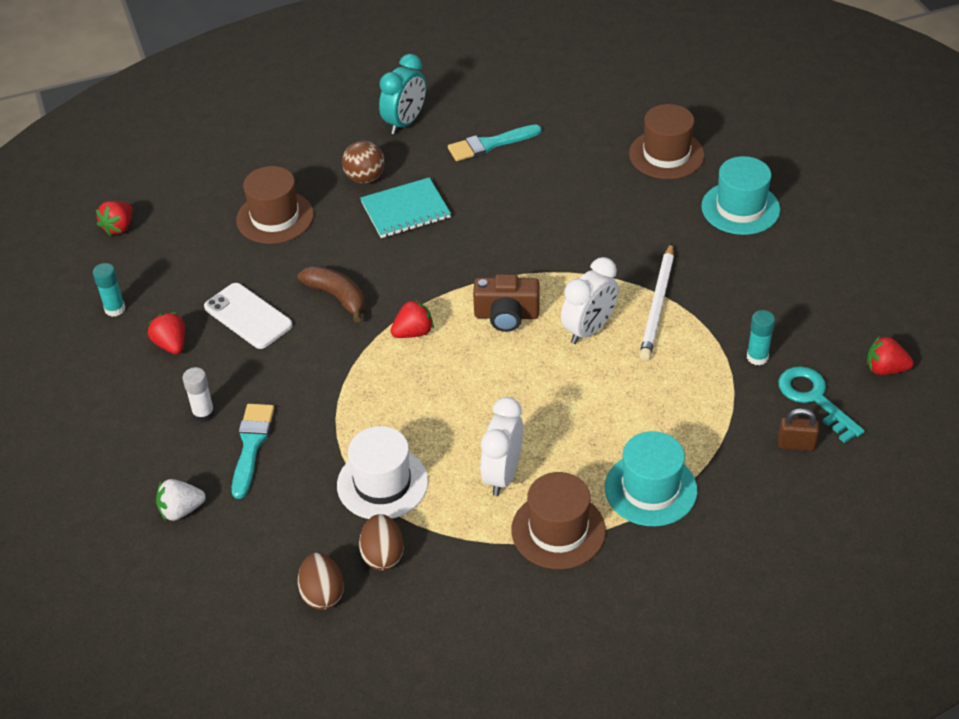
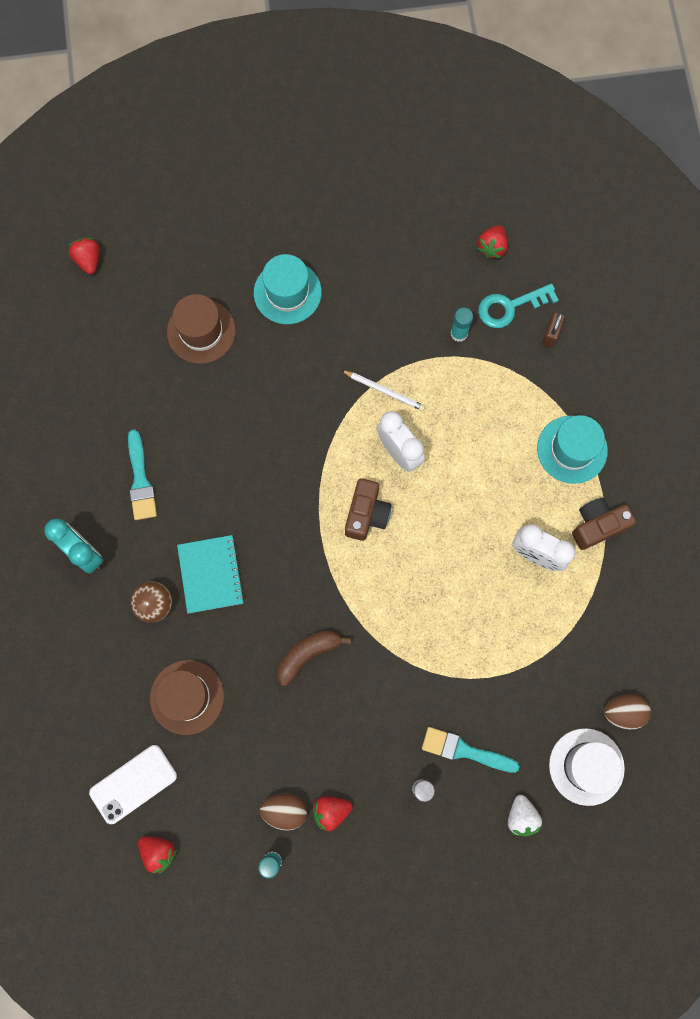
camera: 80 degrees left, 30 degrees up
white phone [204,283,293,349] -> white phone moved to [89,745,177,824]
white hat [337,426,428,519] -> white hat moved to [549,728,625,806]
brown egg [359,514,404,570] -> brown egg moved to [260,793,307,831]
red strawberry [390,299,434,338] -> red strawberry moved to [69,238,100,274]
brown hat [511,472,606,569] -> brown camera [572,498,636,550]
white pencil [639,243,674,361] -> white pencil [341,370,425,411], size x0.67

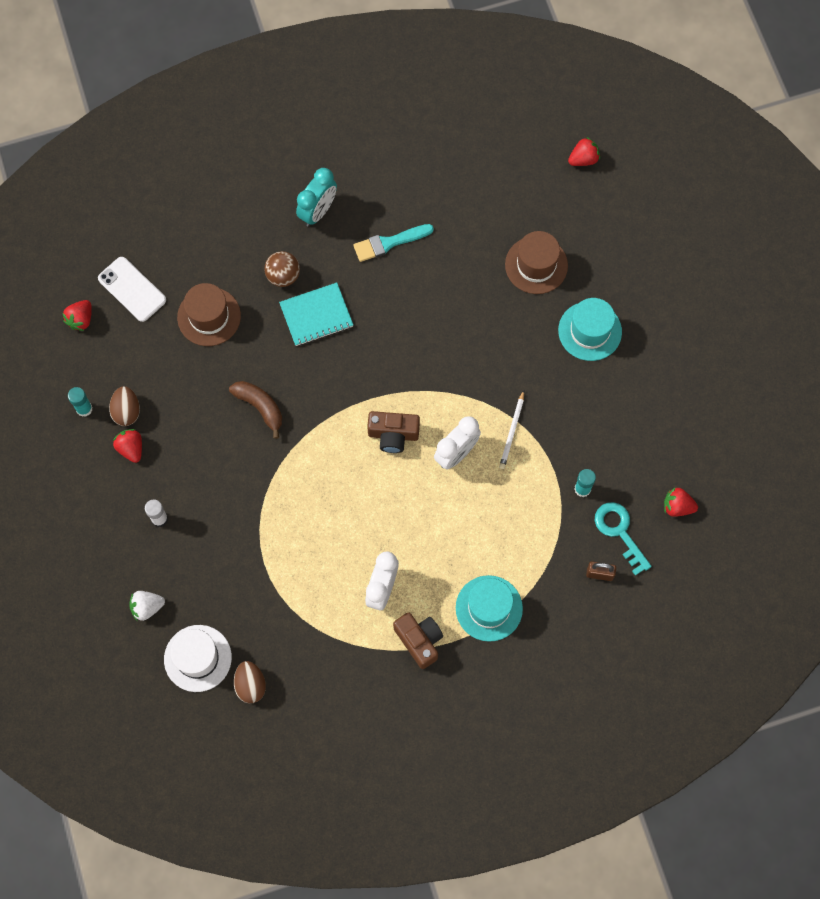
camera: 80 degrees right, 5 degrees down
turquoise brush [422,727,520,773] -> none

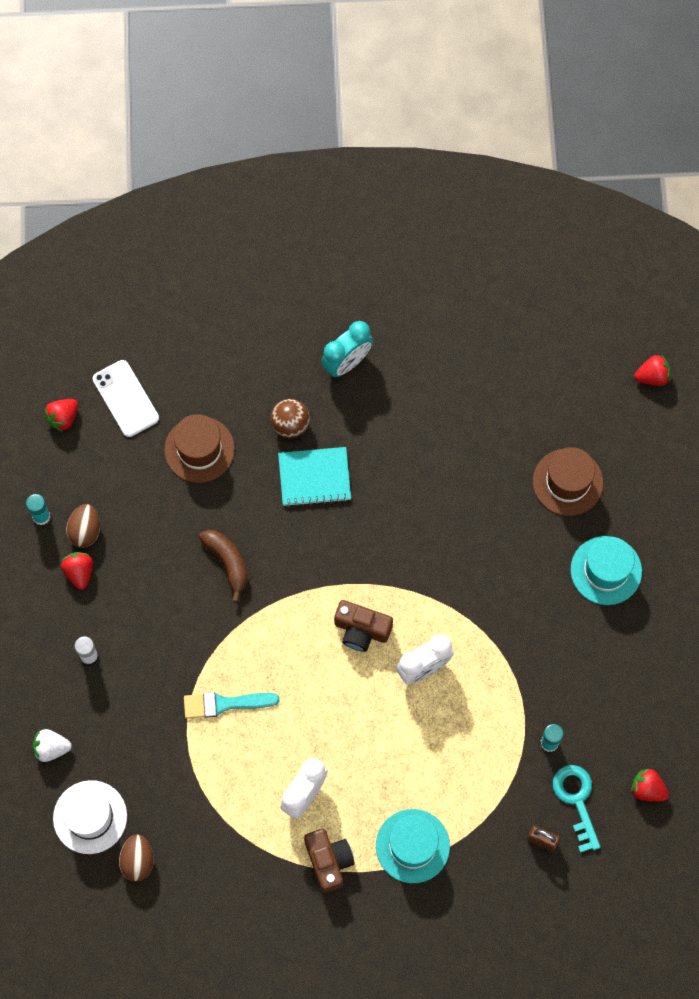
camera: 15 degrees right, 0 degrees up
turquoise brush [353,224,434,262] -> turquoise brush moved to [184,692,280,719]
white pencil [499,390,524,469] -> none

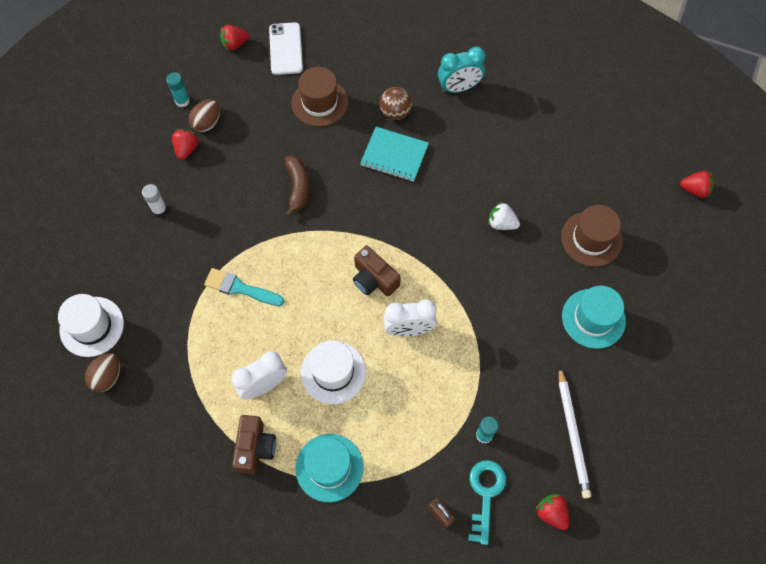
camera: 25 degrees right, 5 degrees down
white strawberry [33,729,72,762] -> white strawberry moved to [488,202,520,230]
none -> white hat [301,340,366,404]
none -> white pencil [559,366,591,499]

